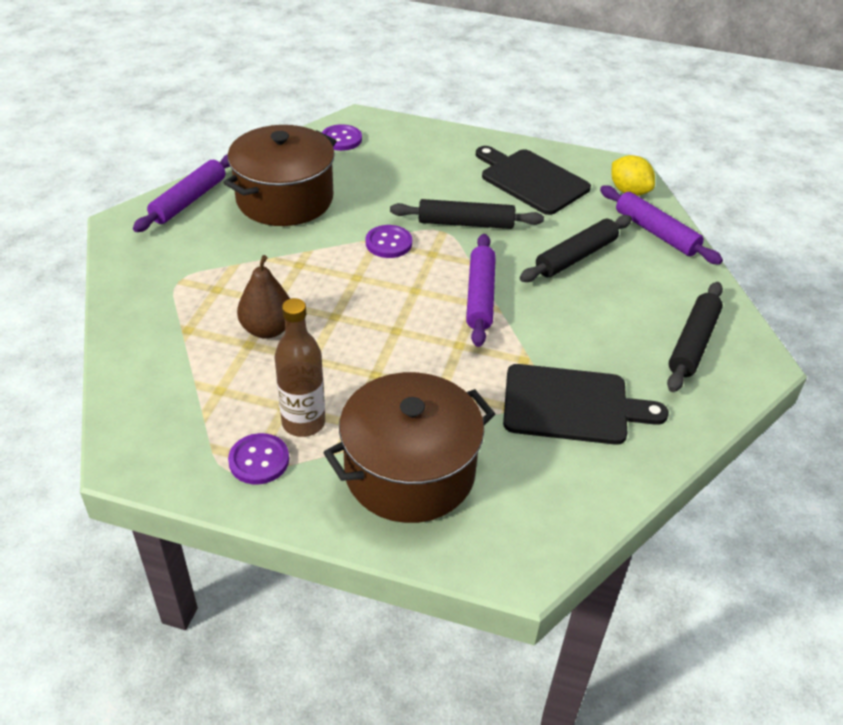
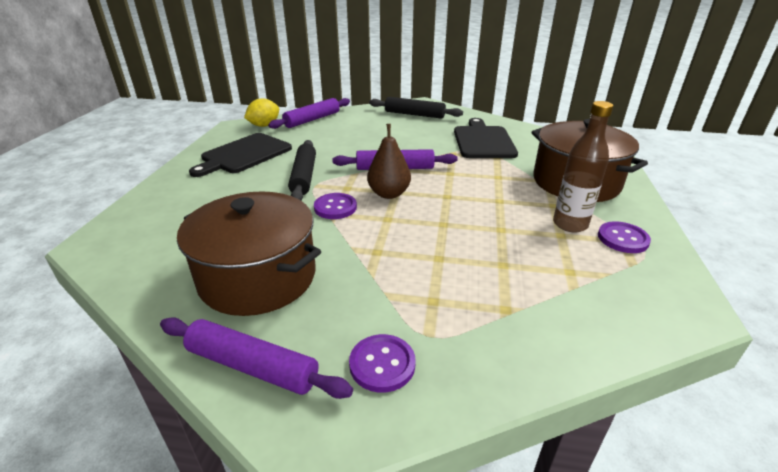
camera: 95 degrees left, 10 degrees down
brown pear [237,255,290,339] -> brown pear moved to [367,124,411,199]
purple button [322,124,362,151] -> purple button moved to [349,334,416,393]
black rolling pin [520,215,632,282] -> none

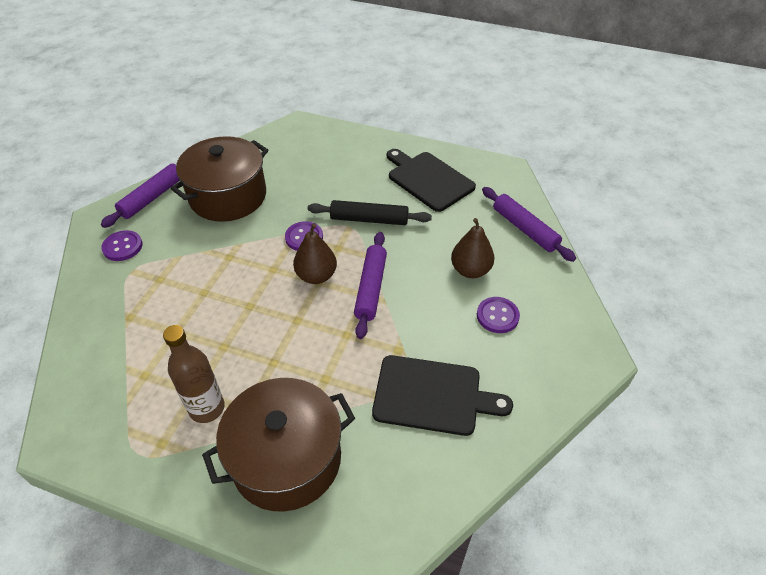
camera: 100 degrees right, 15 degrees up
yellow lemon [244,98,279,127] -> none
black rolling pin [369,97,463,119] -> none
purple button [598,221,651,253] -> purple button moved to [477,297,520,333]
none -> brown pear [451,218,494,278]

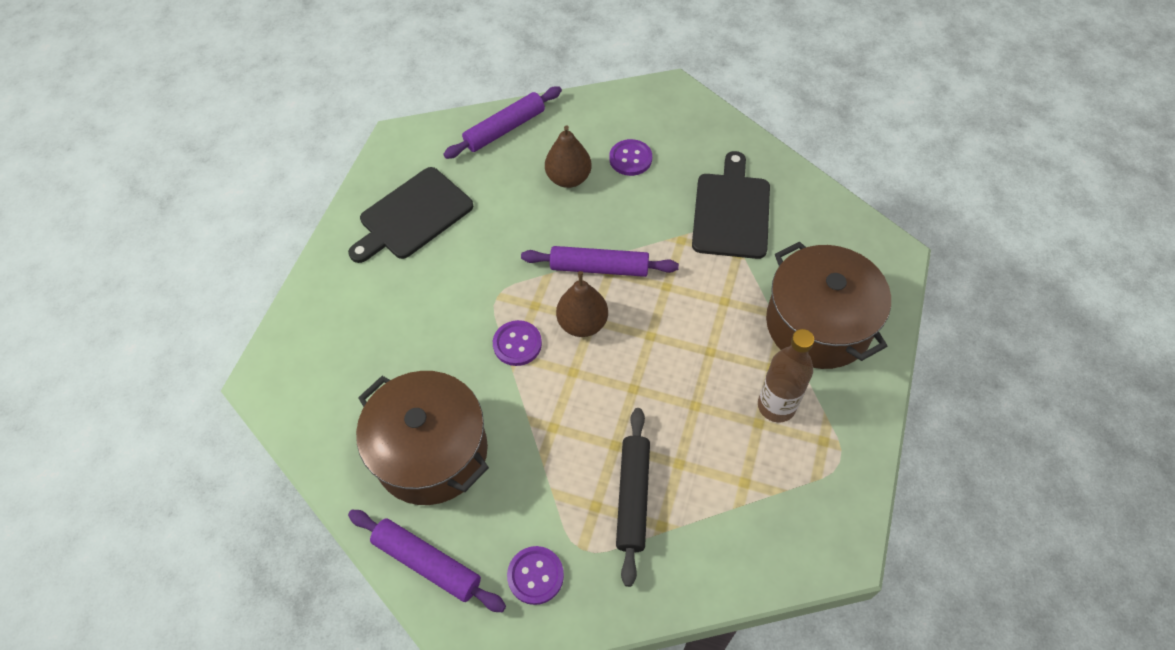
camera: 90 degrees left, 10 degrees up
black rolling pin [308,200,432,225] -> black rolling pin moved to [616,408,650,587]

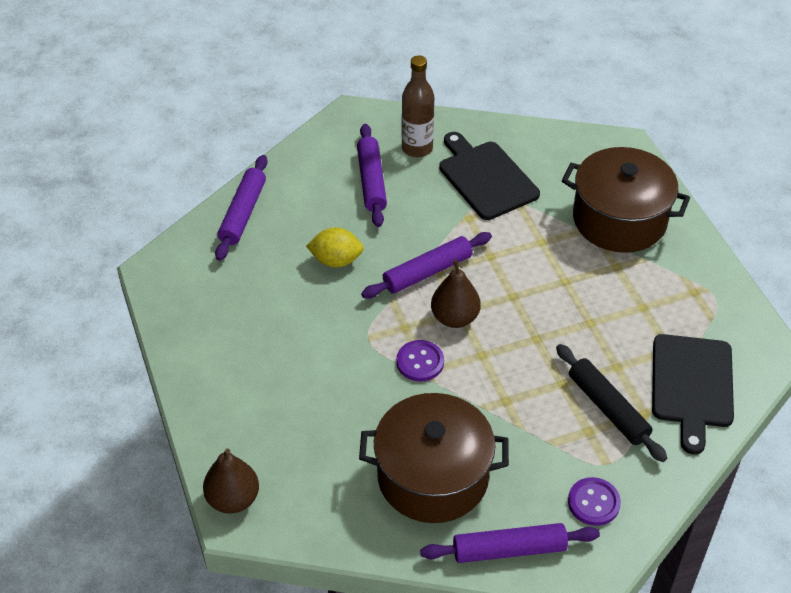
camera: 40 degrees left, 10 degrees down
black cutting board [348,167,474,263] -> black cutting board moved to [652,334,734,455]
brown pear [545,125,591,188] -> brown pear moved to [203,449,259,514]
purple button [609,139,652,176] -> purple rolling pin [357,124,387,227]
brown bottle [758,329,814,422] -> brown bottle moved to [402,56,434,157]
none -> yellow lemon [306,227,364,267]

